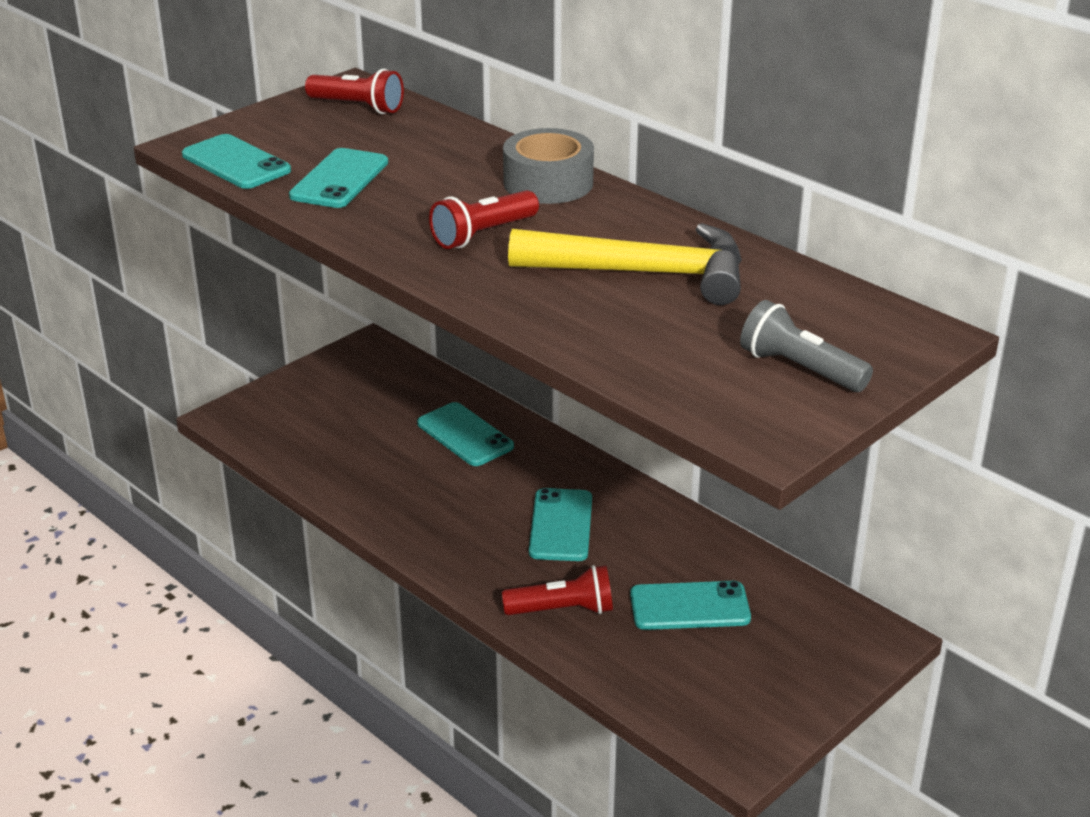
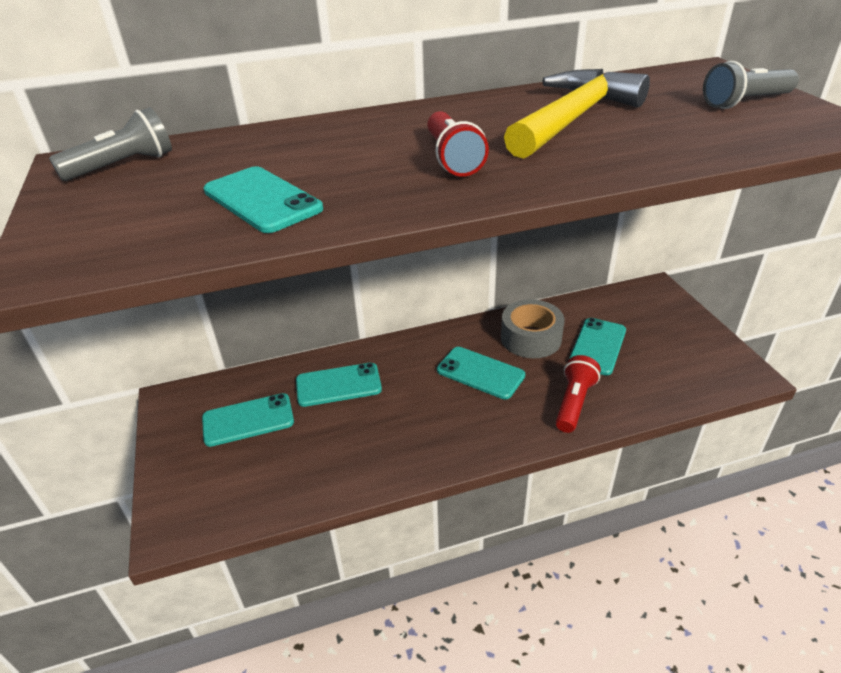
camera: 60 degrees left, 5 degrees up
turquoise phone [182,134,291,189] -> turquoise phone moved to [202,393,294,447]
red flashlight [305,69,404,114] -> grey flashlight [49,107,172,181]
grey tape [503,128,594,204] -> grey tape moved to [501,299,564,358]

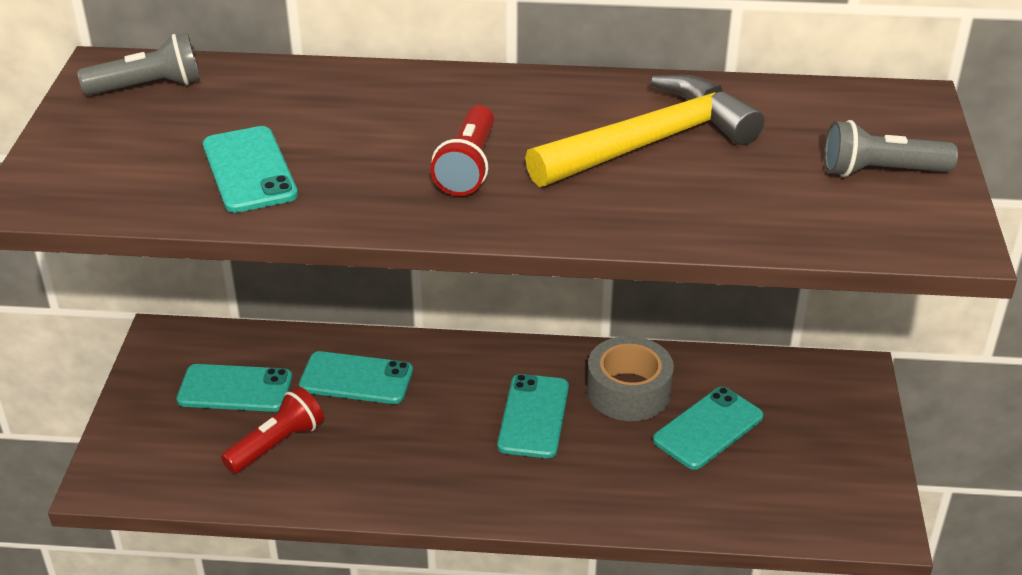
camera: 20 degrees right, 0 degrees up
turquoise phone [437,347,525,399] -> turquoise phone turned 45 degrees clockwise [497,374,569,458]
red flashlight [556,355,601,433] -> red flashlight moved to [221,387,324,474]

